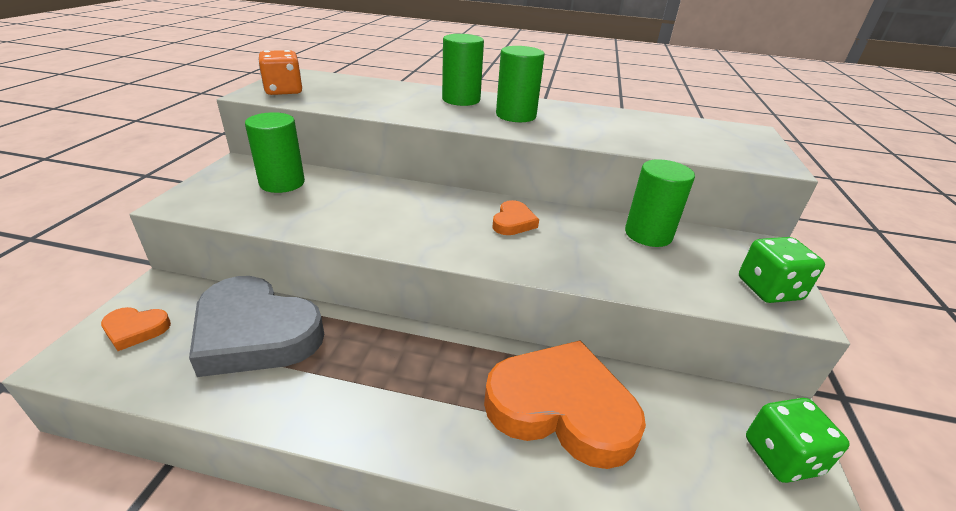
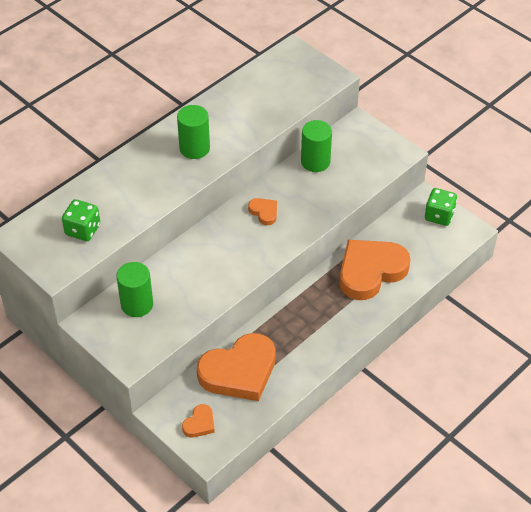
camera: 55 degrees left, 15 degrees up
grey heart [189,276,324,377] -> orange heart [197,333,276,401]
orange dice [258,50,302,95] -> none
green cylinder [442,34,484,106] -> none
green dice [739,237,825,303] -> green dice moved to [62,199,100,241]

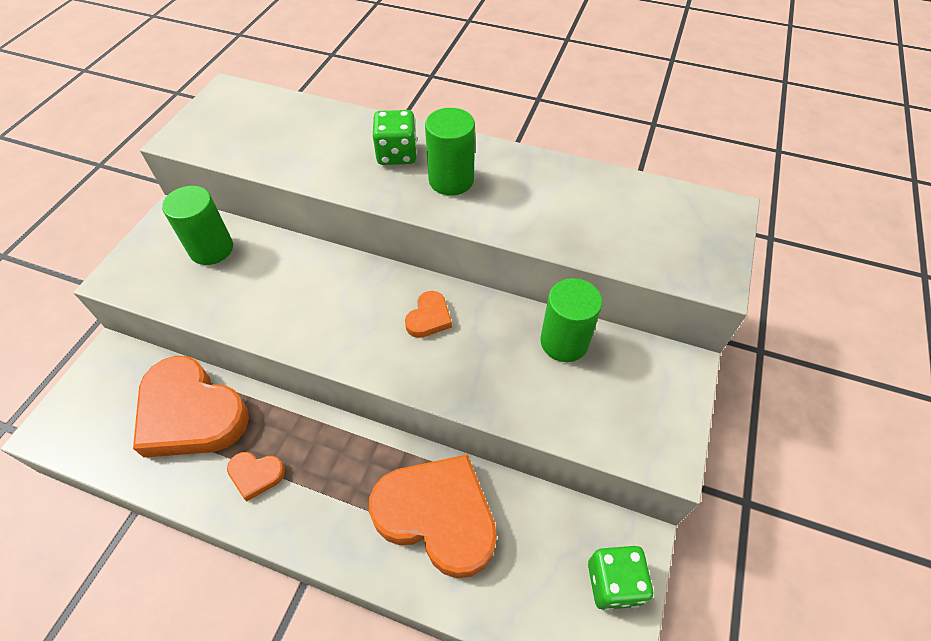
camera: 65 degrees right, 5 degrees up
green dice [62,199,100,241] -> green dice moved to [373,110,417,165]
orange heart [182,404,215,438] -> orange heart moved to [227,452,285,501]

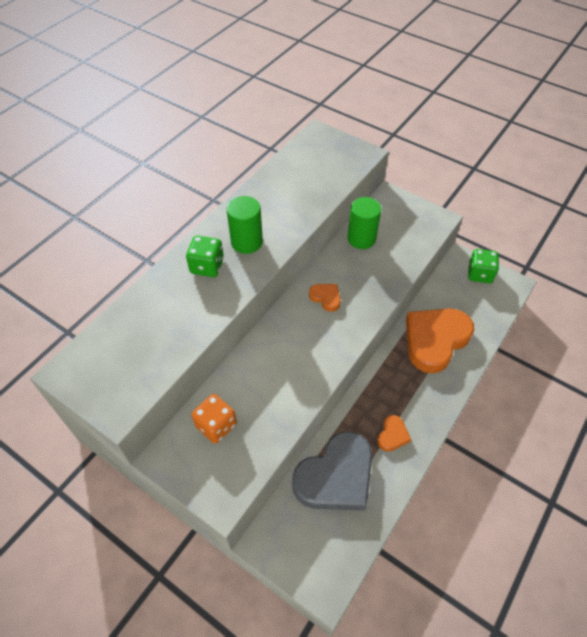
camera: 75 degrees left, 0 degrees up
orange heart [133,356,249,457] -> grey heart [292,431,372,511]
green cylinder [162,186,233,265] -> orange dice [192,394,237,444]

